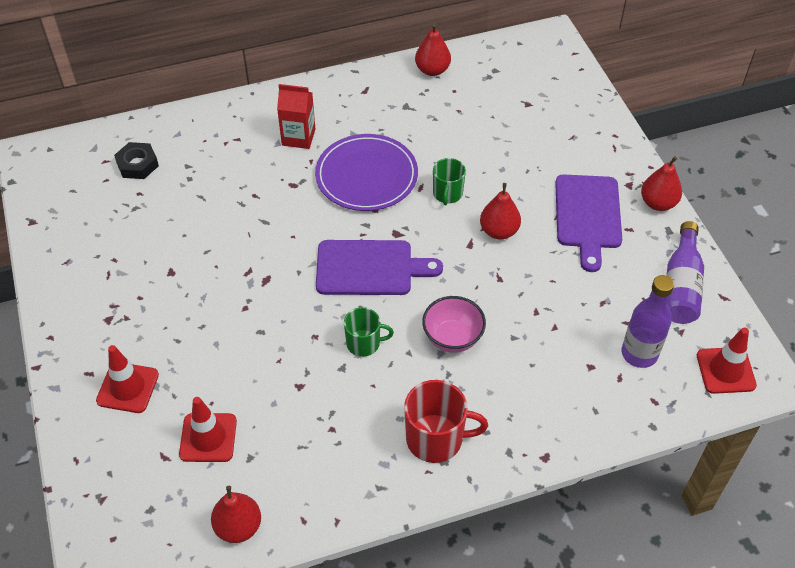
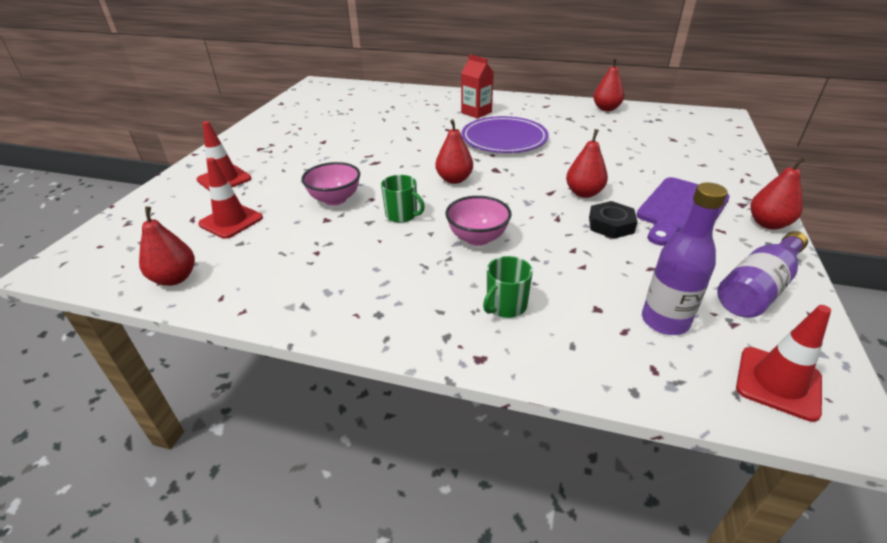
camera: 35 degrees right, 15 degrees down
black nut [114,142,159,179] -> black nut moved to [589,201,638,239]
purple cutting board [316,240,443,295] -> red pear [436,119,473,184]
red mug [404,380,488,463] -> none
green mug [433,158,466,205] -> green mug moved to [483,256,533,318]
none -> pink bowl [301,162,360,206]

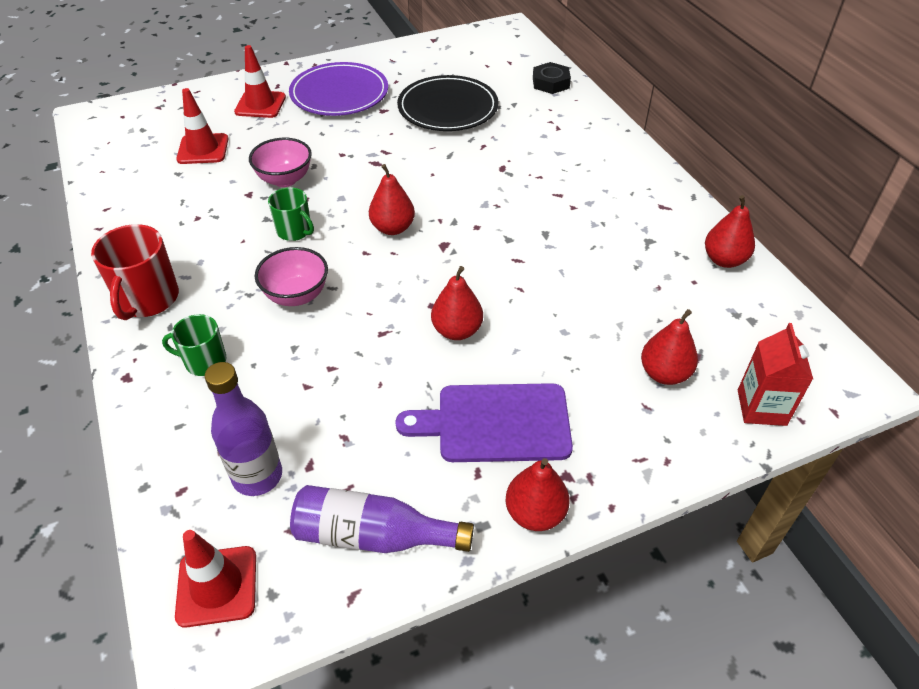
camera: 50 degrees right, 10 degrees up
red pear [139,206,195,286] -> red pear moved to [641,309,698,385]
green mug [381,175,425,223] -> green mug turned 45 degrees counterclockwise [268,187,314,241]
red carton [461,54,494,119] -> red carton moved to [738,323,813,426]
purple plate [461,116,549,153] -> purple plate moved to [289,62,388,116]
black nut [589,201,638,239] -> black nut moved to [533,62,571,94]
none -> red mug [91,224,179,320]
none -> black plate [397,75,498,131]

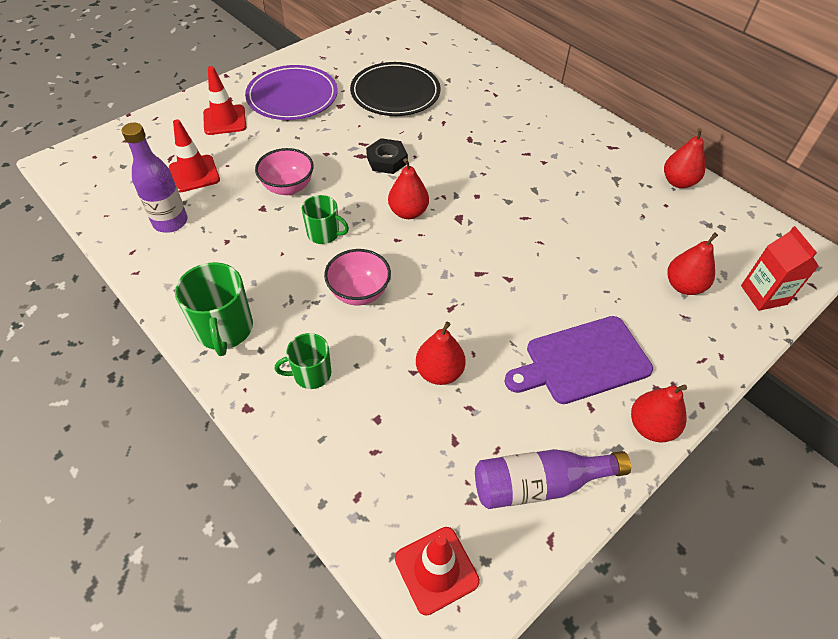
camera: 20 degrees left, 5 degrees up
red mug [91,224,179,320] -> green mug [175,262,253,356]
purple bottle [205,362,282,496] -> purple bottle moved to [122,123,188,233]
red pear [431,266,483,340] -> red pear moved to [416,322,466,385]
black nut [533,62,571,94] -> black nut moved to [366,138,408,174]

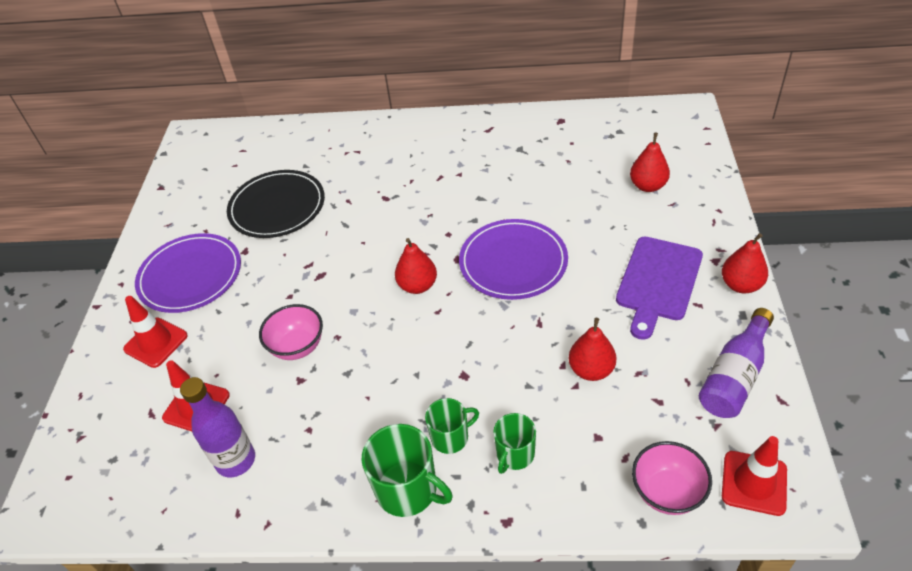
camera: 40 degrees left, 5 degrees down
green mug [302,195,349,244] -> green mug moved to [425,398,479,454]
pink bowl [324,249,391,305] -> pink bowl moved to [632,441,712,515]
black nut [366,138,408,174] -> none
red pear [664,128,705,188] -> none
red carton [741,226,819,311] -> none
none -> purple plate [459,219,568,300]

